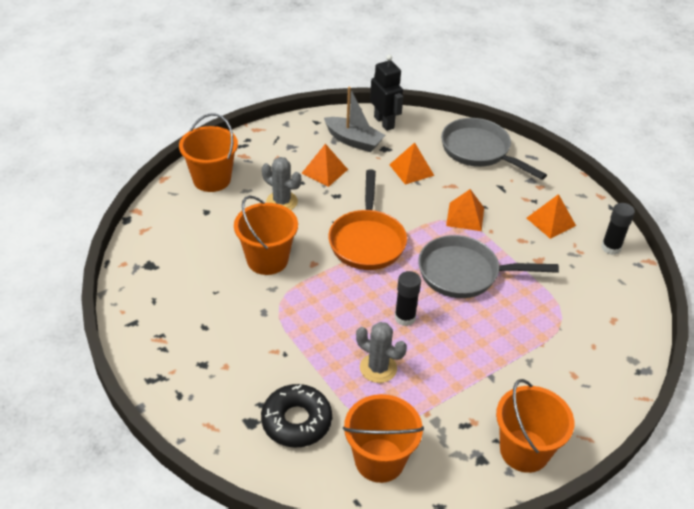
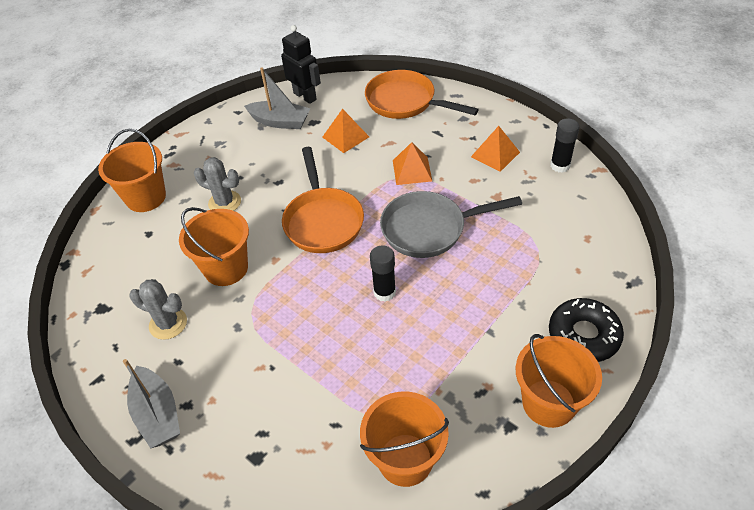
camera: 10 degrees left, 5 degrees up
black donut [261,384,332,448] -> black donut moved to [549,298,624,362]
orange pyramid [301,144,348,187] -> none
grey cactus [356,322,407,383] -> grey cactus moved to [129,279,187,340]
grey pan [441,118,547,180] -> orange pan [365,70,479,119]
none -> grey boat [123,359,180,448]

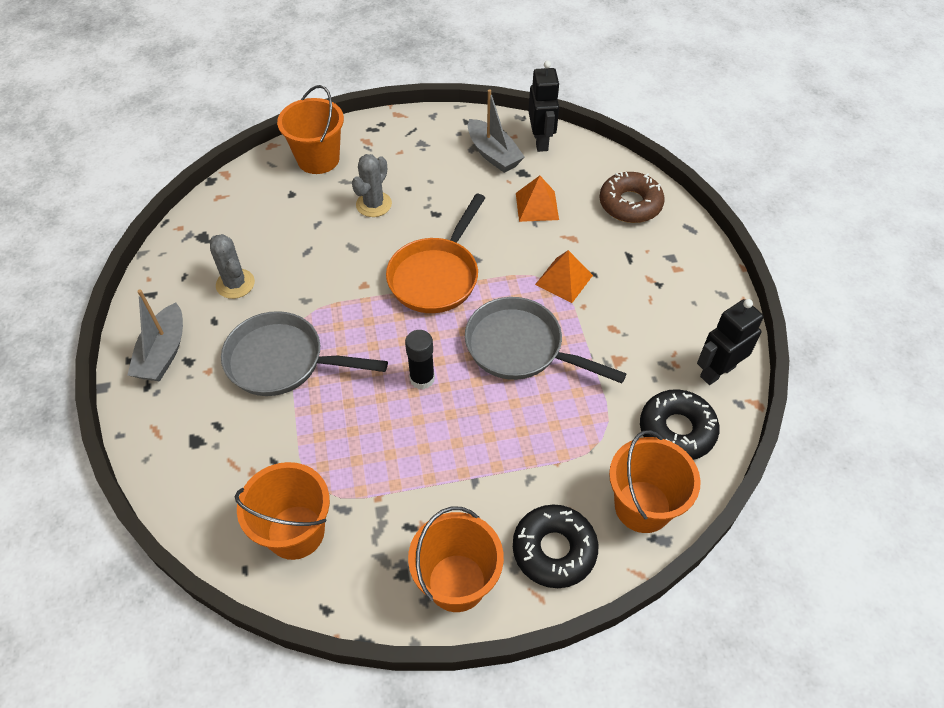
camera: 35 degrees right, 5 degrees up
orange bucket [179,207,249,286] -> orange bucket moved to [609,430,701,533]
grey cactus [194,157,241,211] -> grey cactus turned 60 degrees clockwise [352,154,392,217]
orange pan [365,70,479,119] -> brown donut [599,172,665,223]
orange pyramid [471,126,520,172] -> none
black glue stick [550,118,579,173] -> black robot [697,299,764,385]
none -> grey pan [221,311,388,396]
none -> black donut [640,389,719,460]

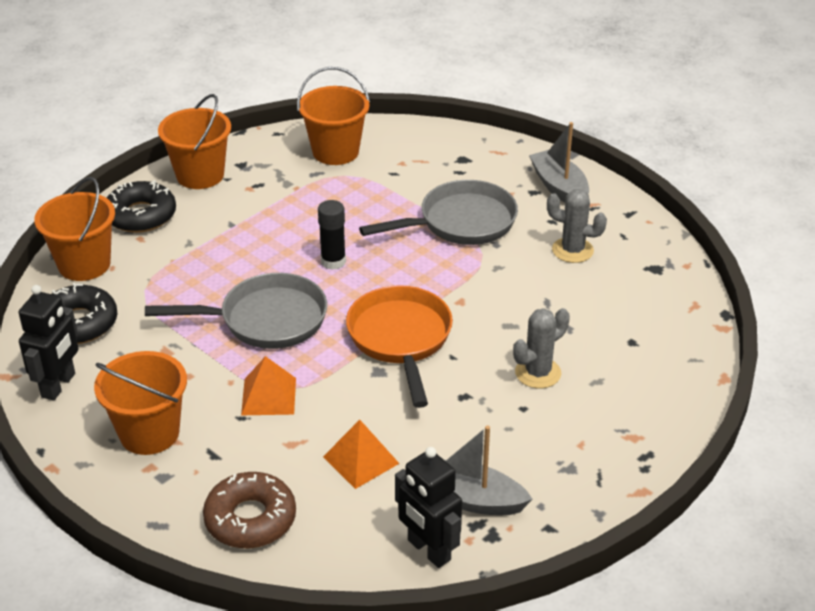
camera: 145 degrees right, 15 degrees down
orange bucket [277,85,344,174] -> orange bucket moved to [94,351,187,455]
grey cactus [352,154,392,217] -> grey cactus turned 60 degrees clockwise [513,308,570,388]

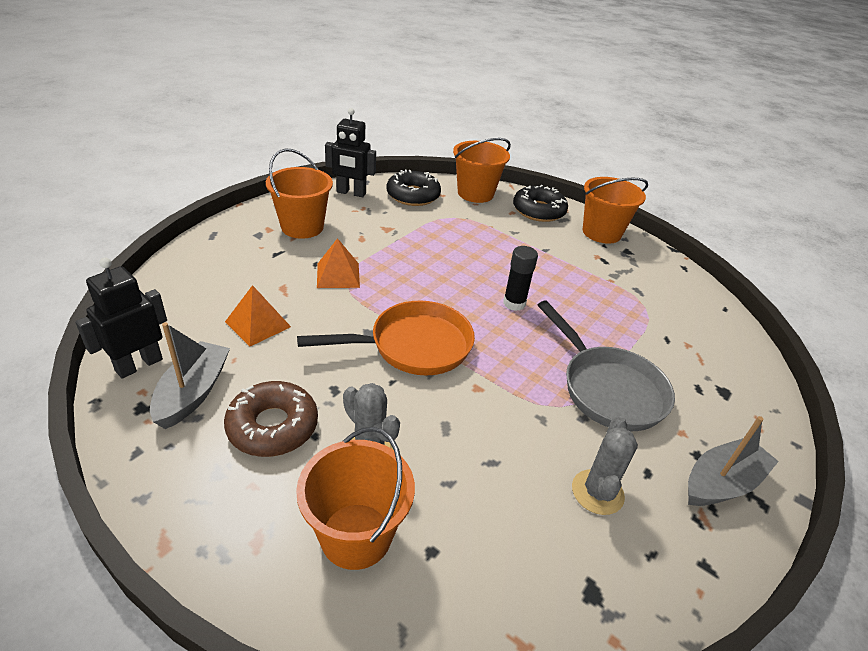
camera: 80 degrees right, 0 degrees up
grey pan [145,273,327,349] -> none
brown donut [203,472,296,548] -> brown donut moved to [224,381,318,457]
orange bucket [297,67,370,165] -> orange bucket moved to [296,427,415,570]

